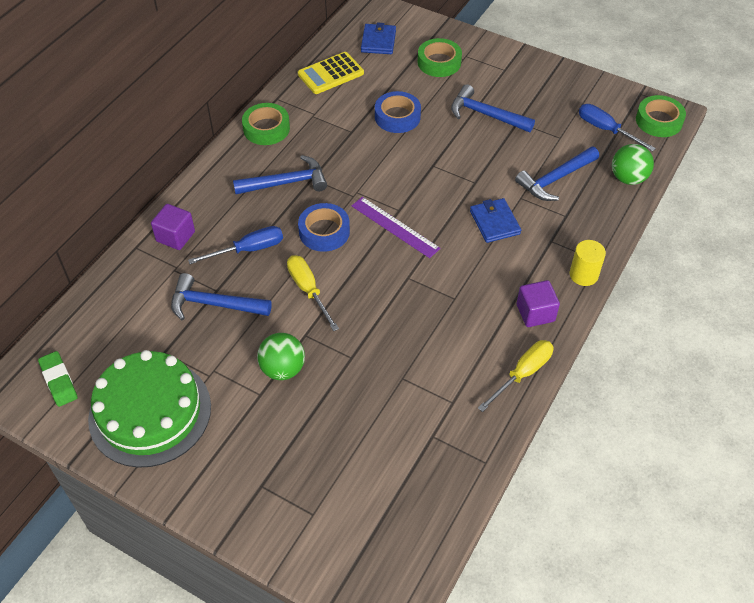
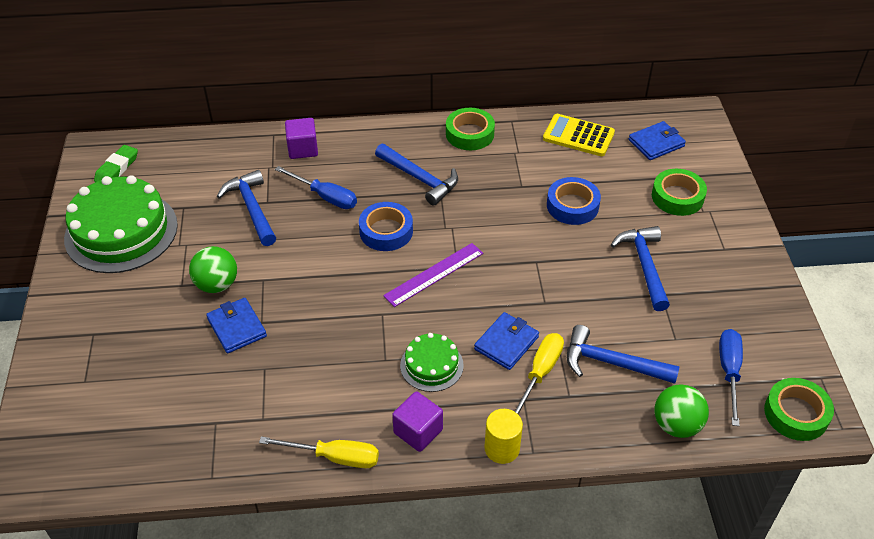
camera: 55 degrees right, 5 degrees down
yellow screwdriver [287,255,339,331] -> yellow screwdriver moved to [515,333,564,414]
purple ruler [352,197,440,258] -> purple ruler turned 45 degrees clockwise [383,243,483,307]
none -> blue wallet [206,298,267,353]
none -> green cake [400,333,464,392]

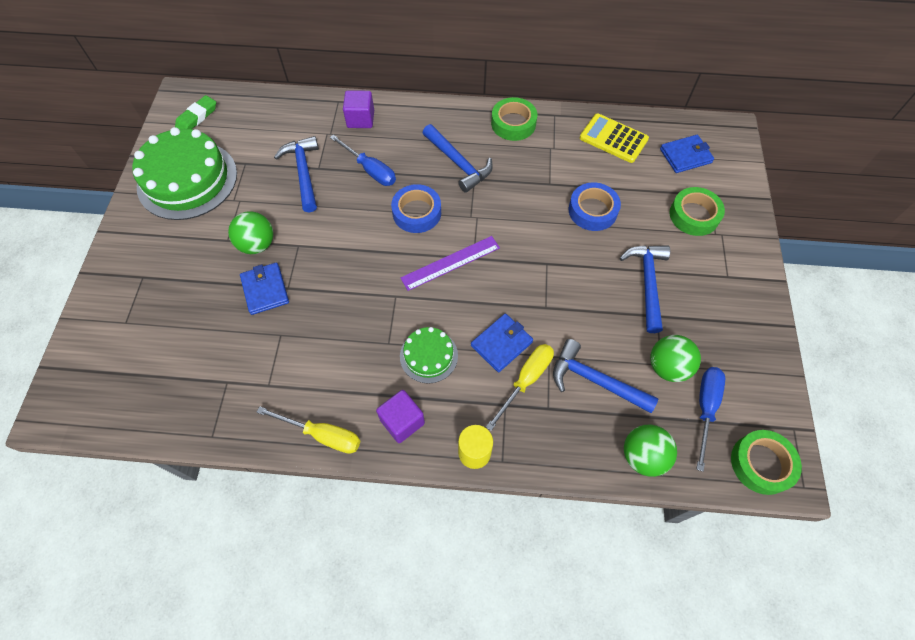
camera: 10 degrees right, 15 degrees up
none -> green ball [650,335,701,382]

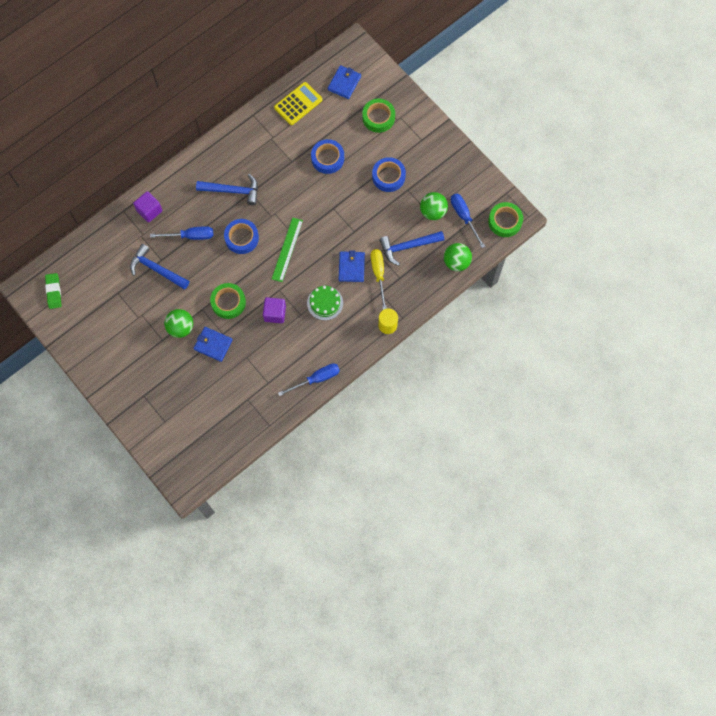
camera: 45 degrees left, 10 degrees up
green cake [132,127,237,220] -> none
yellow screwdriver [257,406,360,454] -> blue screwdriver [278,363,340,396]
purple cube [376,390,425,443] -> purple cube moved to [263,297,286,323]
purple ruler [401,236,500,291] -> green ruler [272,217,303,282]
green tape [491,97,537,141] -> green tape moved to [210,283,246,319]
yellow calculator [580,113,649,163] -> yellow calculator turned 150 degrees clockwise [274,82,322,125]
blue hammer [620,245,670,333] -> blue tape [372,157,406,192]

